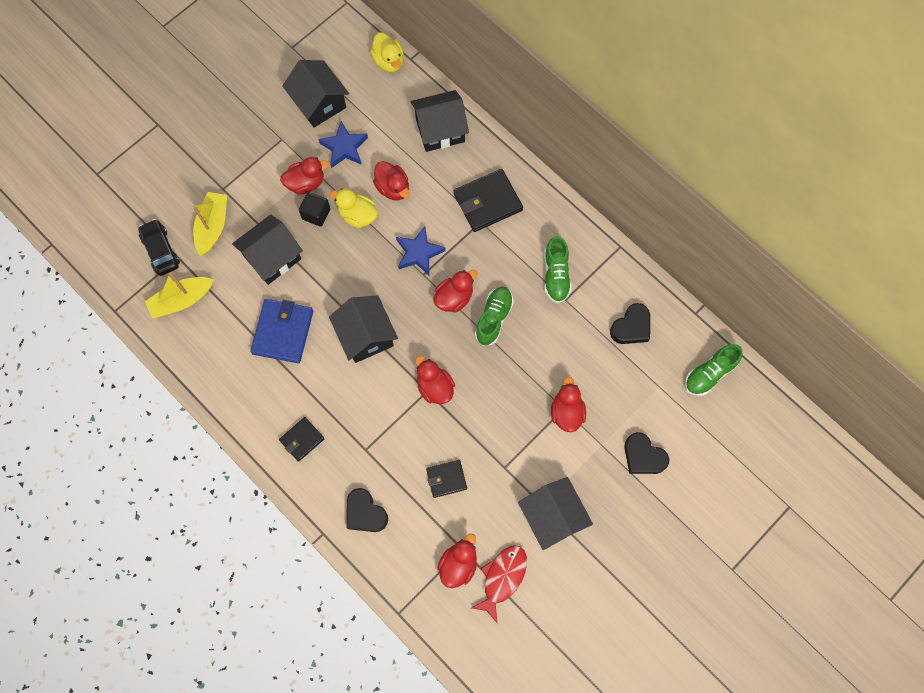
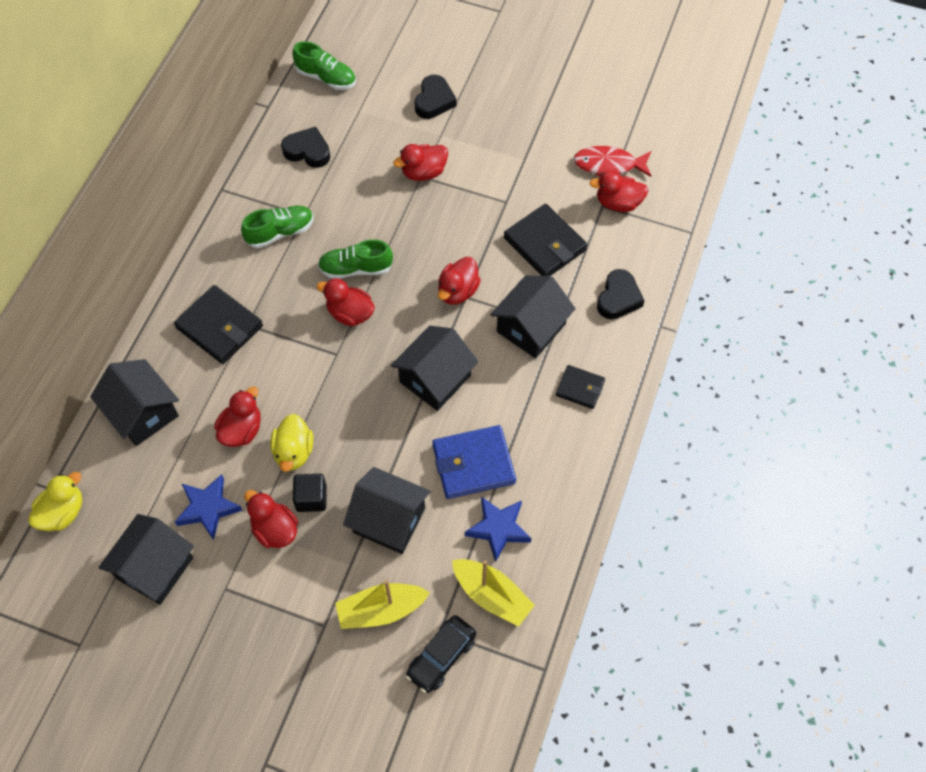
camera: 115 degrees left, 10 degrees down
blue star [396,226,445,275] -> blue star moved to [465,497,532,562]
black wallet [426,460,467,498] -> black wallet [504,204,588,276], size x1.71
black house [518,477,593,550] -> black house moved to [490,275,576,358]

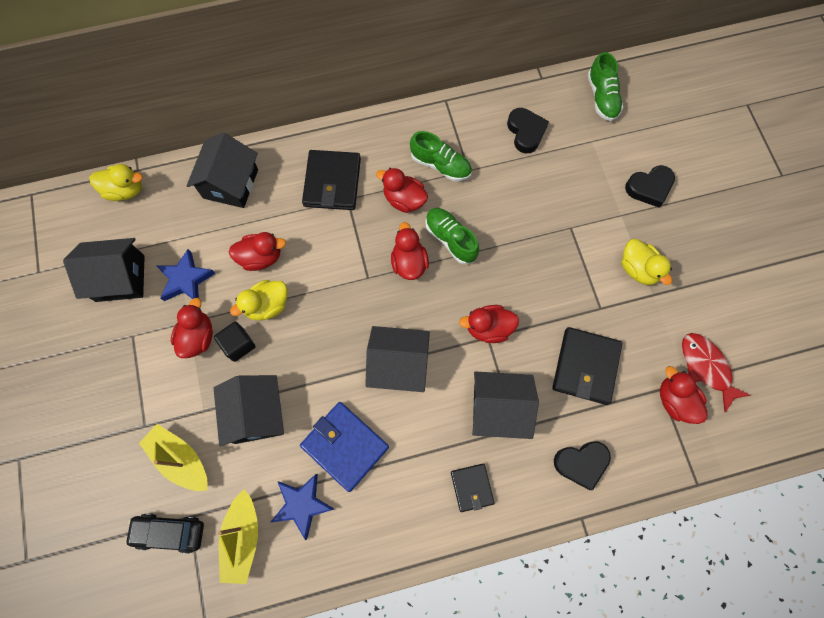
camera: 55 degrees right, 10 degrees up
red duck [393,144,448,181] -> red duck moved to [376,168,428,213]
none -> yellow duck [622,239,672,285]

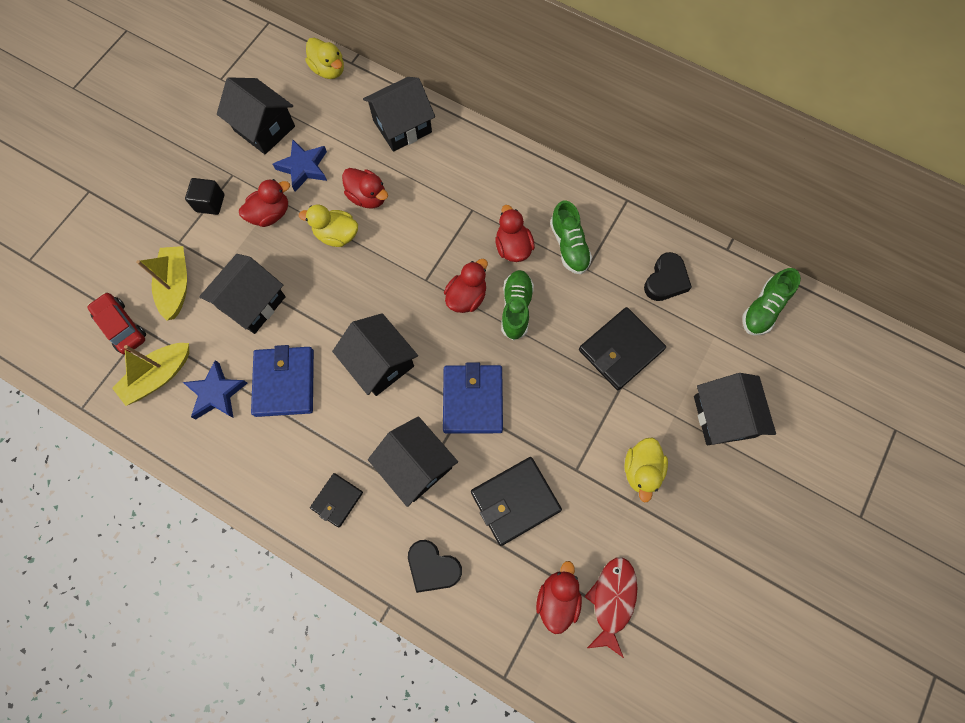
camera: 45 degrees right, 0 degrees up
black car [125,513,204,554] -> red car [87,292,146,355]
black cube [214,322,255,362] -> black cube moved to [185,178,224,215]
black wallet [302,150,361,210] -> black wallet moved to [579,307,666,390]
red duck [459,305,519,343] -> blue wallet [443,363,503,434]
black heart [625,165,675,208] -> black house [694,373,776,445]

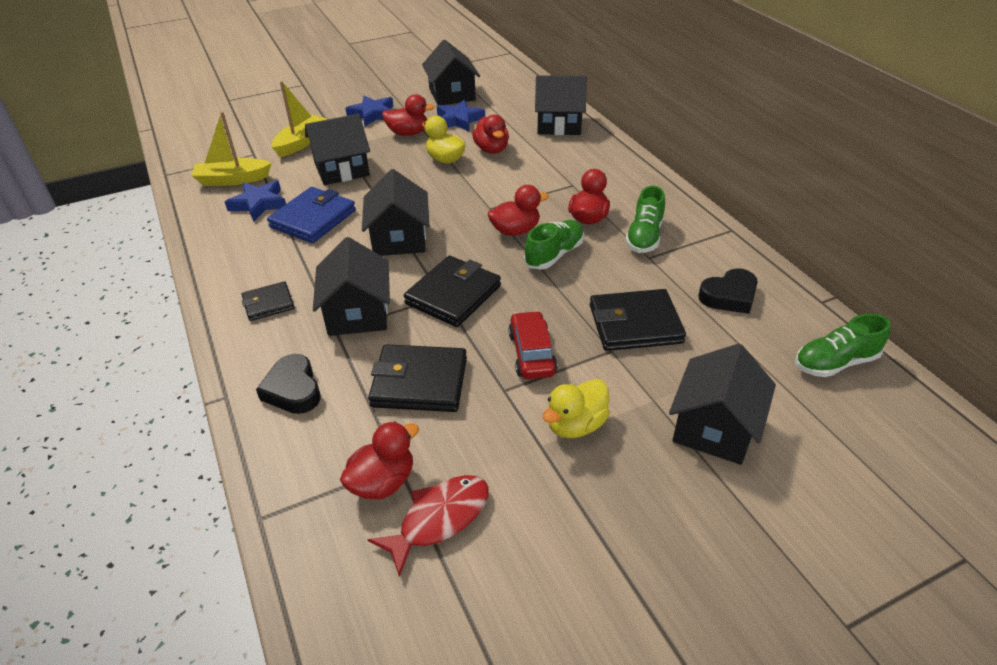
camera: 35 degrees right, 30 degrees down
red car [87,292,146,355] -> red car moved to [508,311,557,379]
black cube [185,178,224,215] -> blue star [345,95,393,126]
yellow duck [306,38,344,79] -> none
blue wallet [443,363,503,434] -> black wallet [404,255,501,327]

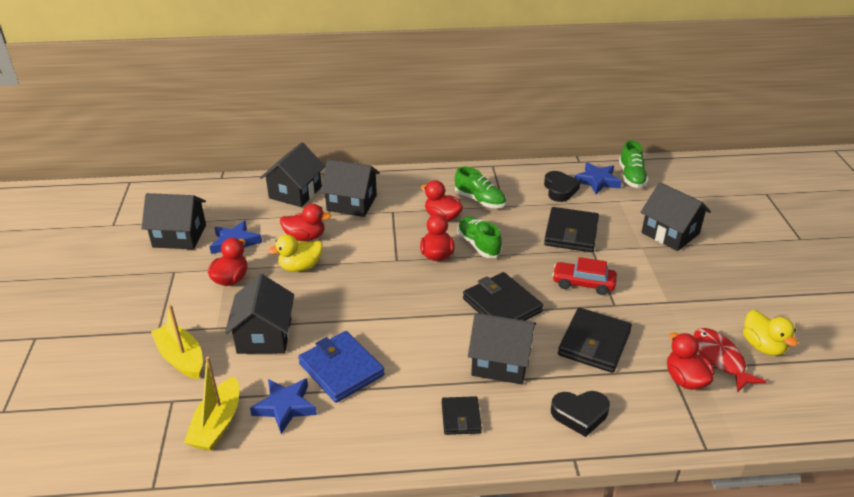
camera: 70 degrees left, 5 degrees down
blue star [345,95,393,126] -> blue star moved to [575,162,622,194]
black house [362,169,429,256] -> black house moved to [320,159,380,217]
yellow duck [542,379,610,438] -> yellow duck moved to [743,310,798,356]

